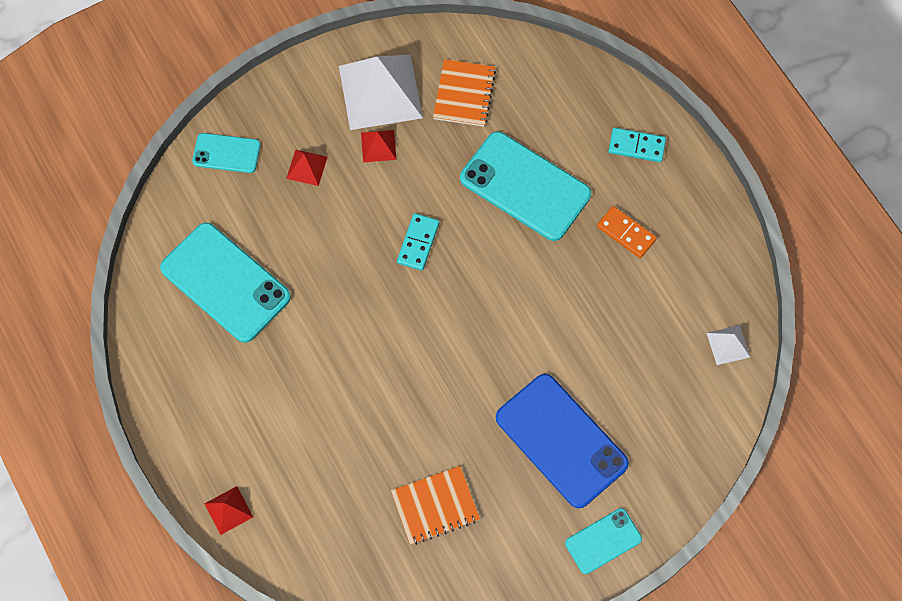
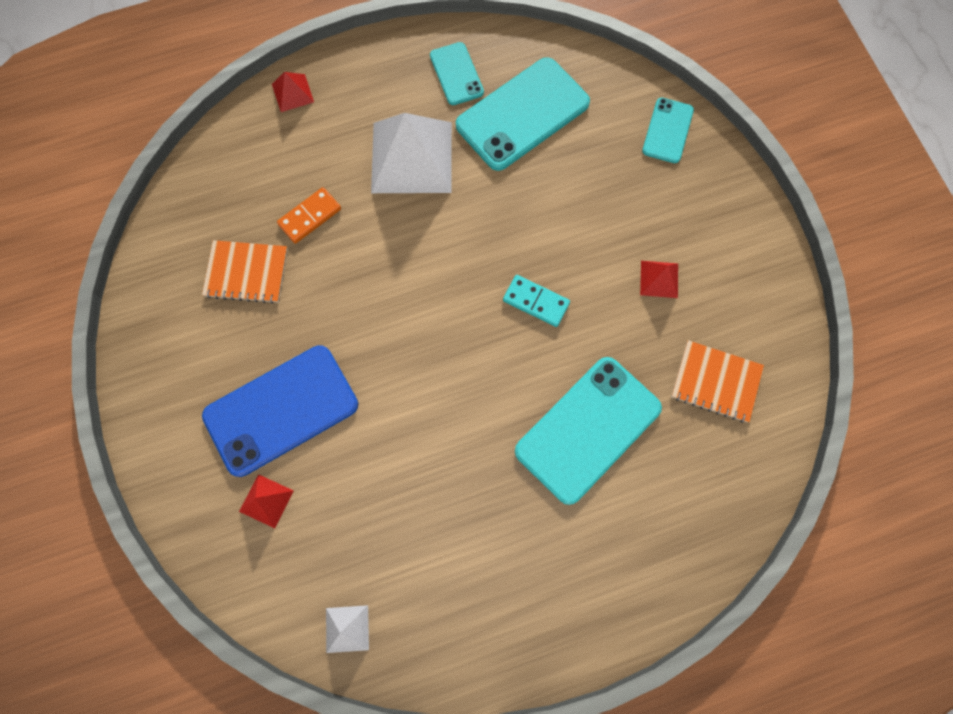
camera: 100 degrees right, 5 degrees up
red pyramid [286,150,327,186] -> red pyramid moved to [239,474,294,528]
white pyramid [339,55,423,130] -> white pyramid moved to [371,113,452,193]
orange notebook [391,466,480,545] -> orange notebook turned 75 degrees counterclockwise [202,240,288,304]
turquoise phone [565,508,642,574] -> turquoise phone moved to [430,42,484,105]
orange domino [597,206,657,258] -> orange domino moved to [277,187,341,244]
turquoise domino [608,128,666,162] -> none

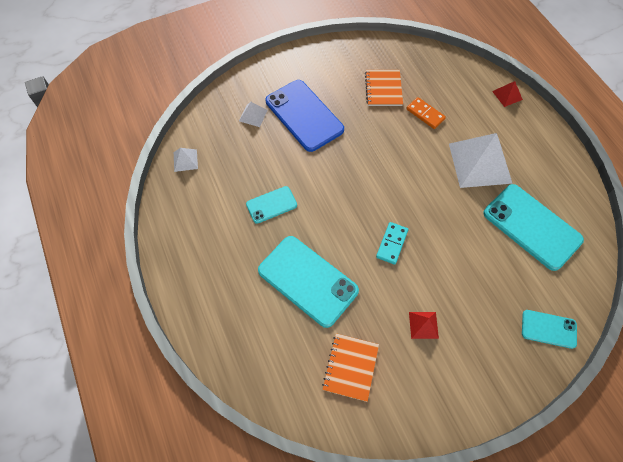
camera: 85 degrees right, 10 degrees down
red pyramid [239,474,294,528] -> white pyramid [239,102,268,127]
turquoise phone [430,42,484,105] -> turquoise phone moved to [246,186,297,224]

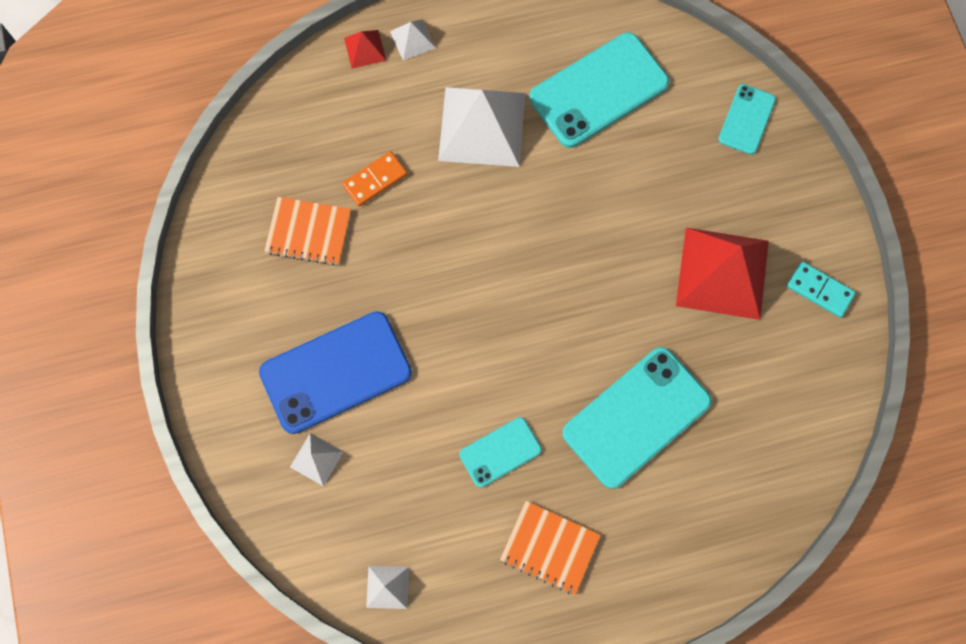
camera: 80 degrees left, 10 degrees up
turquoise phone [246,186,297,224] -> turquoise phone turned 75 degrees clockwise [459,417,542,488]
orange notebook [322,333,379,402] -> orange notebook moved to [500,501,600,595]
turquoise domino [376,222,408,265] -> turquoise domino moved to [787,261,856,318]
red pyramid [409,312,439,339] -> red pyramid [676,228,769,320], size x2.23
none -> white pyramid [390,19,436,61]

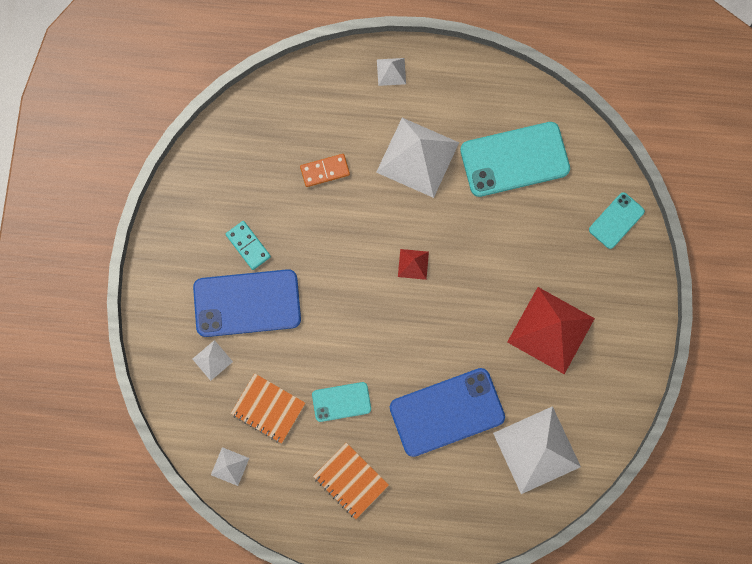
camera: 20 degrees right, 5 degrees up
orange notebook [264,197,351,266] -> orange notebook moved to [231,373,305,444]
red pyramid [344,30,386,69] -> red pyramid moved to [398,249,429,280]
turquoise phone [562,347,712,489] -> blue phone [390,368,505,457]
turquoise domino [787,261,856,318] -> turquoise domino moved to [225,221,271,270]
none -> white pyramid [493,406,581,494]

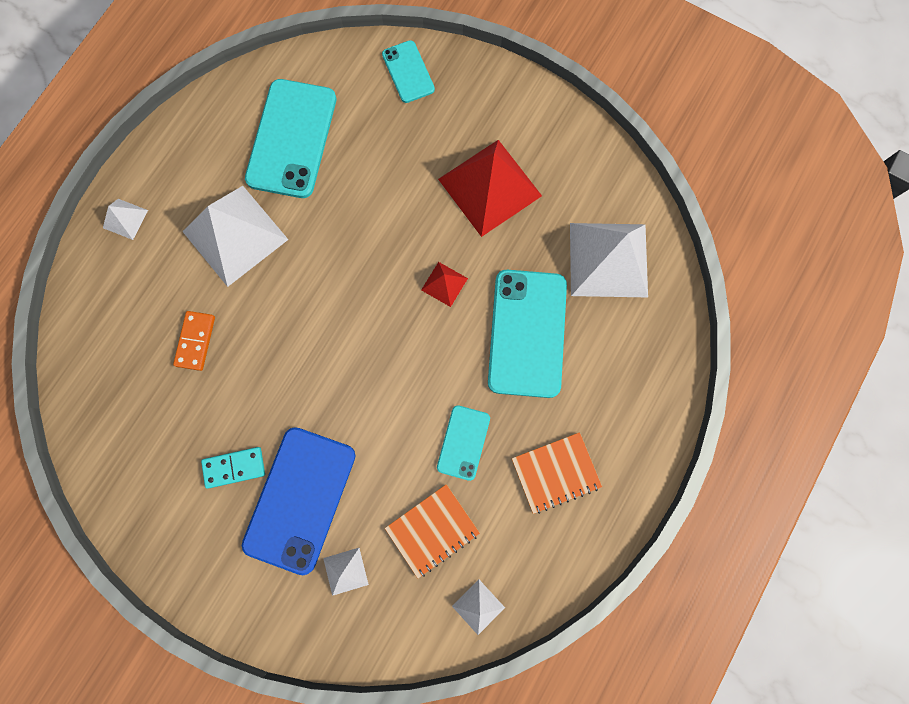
camera: 65 degrees left, 0 degrees up
blue phone [390,368,505,457] -> turquoise phone [488,270,567,398]
red pyramid [398,249,429,280] -> red pyramid moved to [421,262,468,307]

